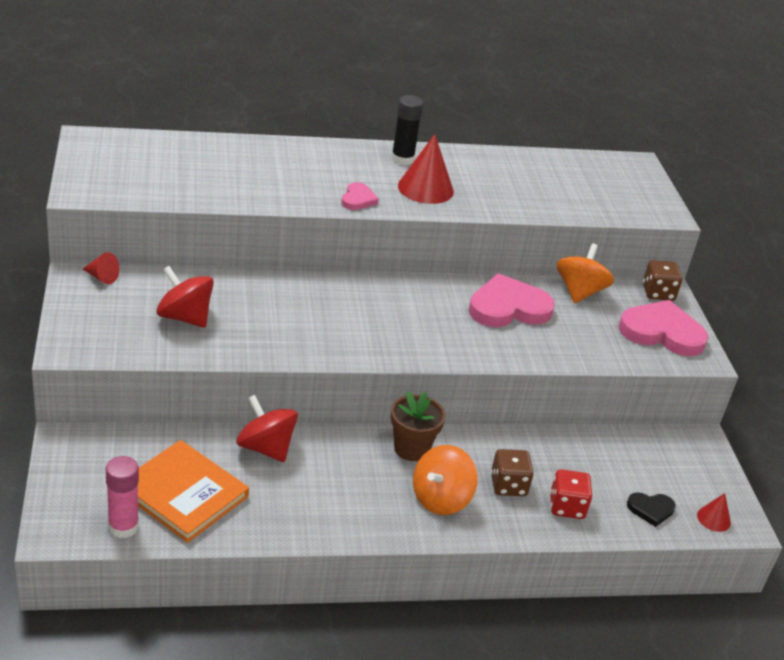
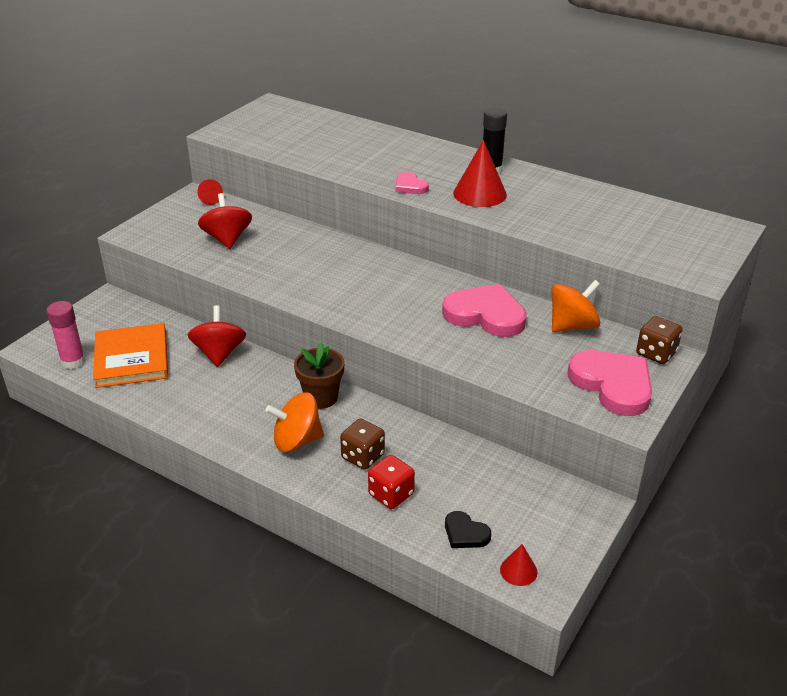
camera: 45 degrees right, 0 degrees up
pink heart [341,182,379,210] -> pink heart turned 90 degrees clockwise [395,172,429,194]

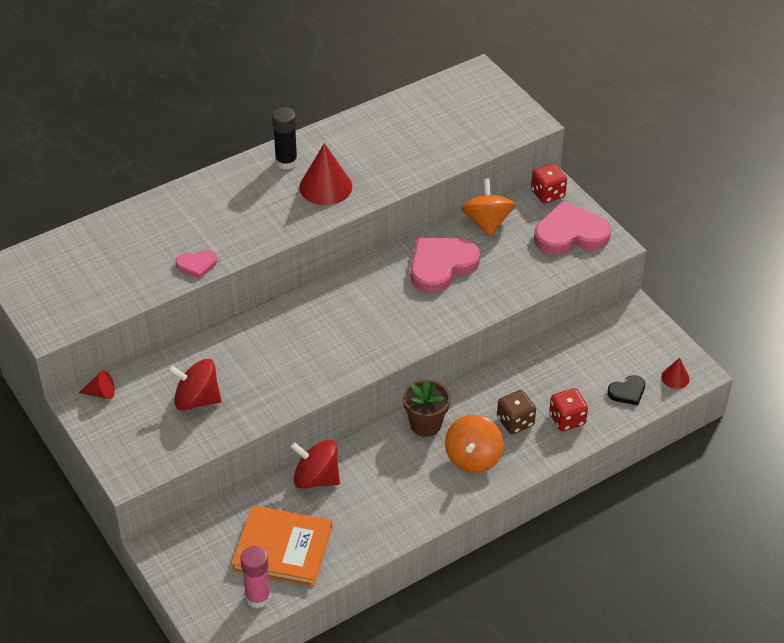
camera: 65 degrees left, 10 degrees up
pink heart [395,172,429,194] -> pink heart moved to [176,250,217,279]
brown dice [636,316,683,364] -> red dice [531,163,567,204]

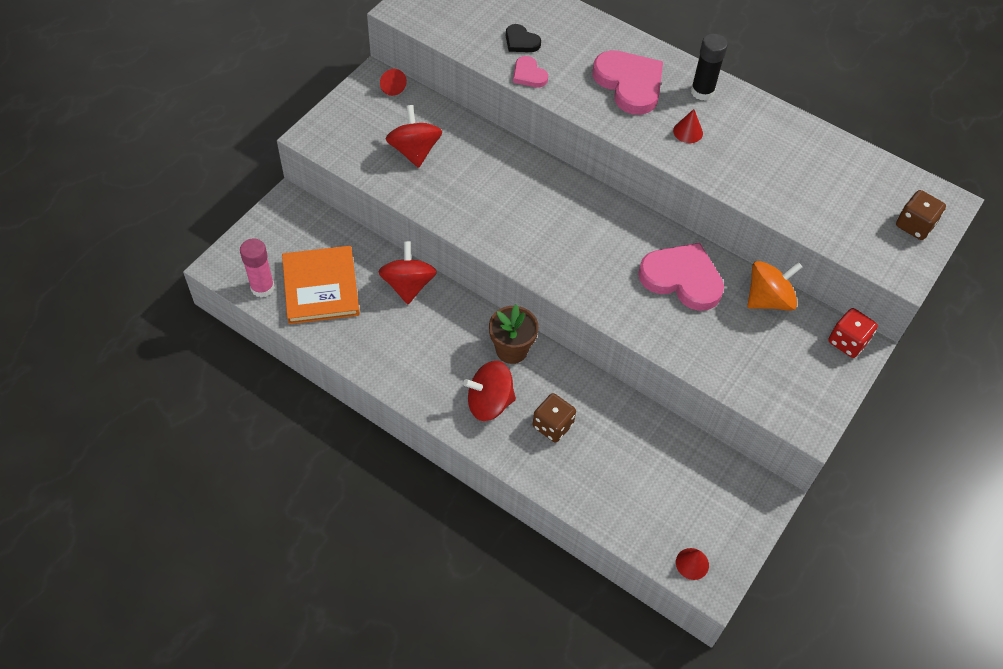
camera: 65 degrees right, 10 degrees up
red cone [299,143,352,205] -> red cone [673,109,703,143], size x0.52
orange spinning top [445,415,503,473] -> red spinning top [463,361,516,421]
pink heart [534,201,611,254] -> pink heart moved to [593,50,663,115]
red dice [549,388,588,432] -> none
black heart [607,375,645,405] -> black heart moved to [506,24,541,52]
none -> brown dice [896,190,946,240]

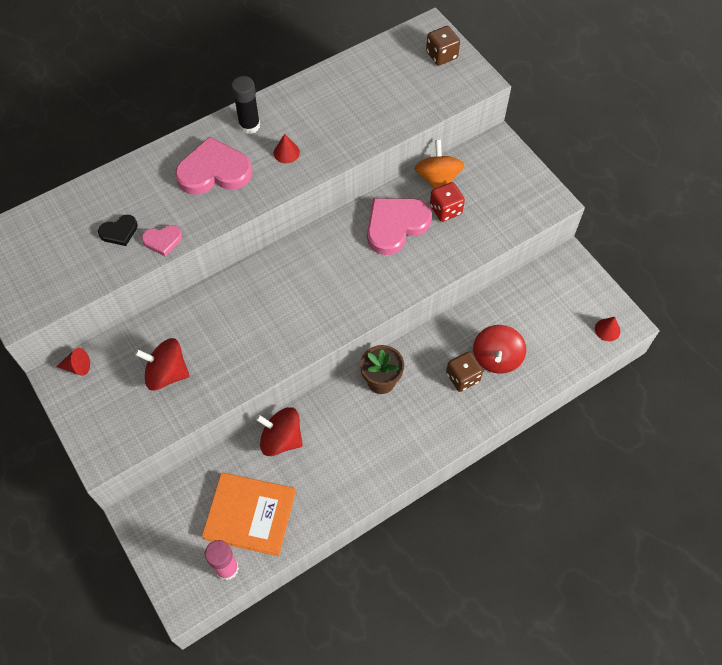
camera: 65 degrees left, 5 degrees up
red spinning top [463,361,516,421] -> red spinning top moved to [473,325,526,374]
red dice [829,308,878,358] -> red dice moved to [430,182,465,222]

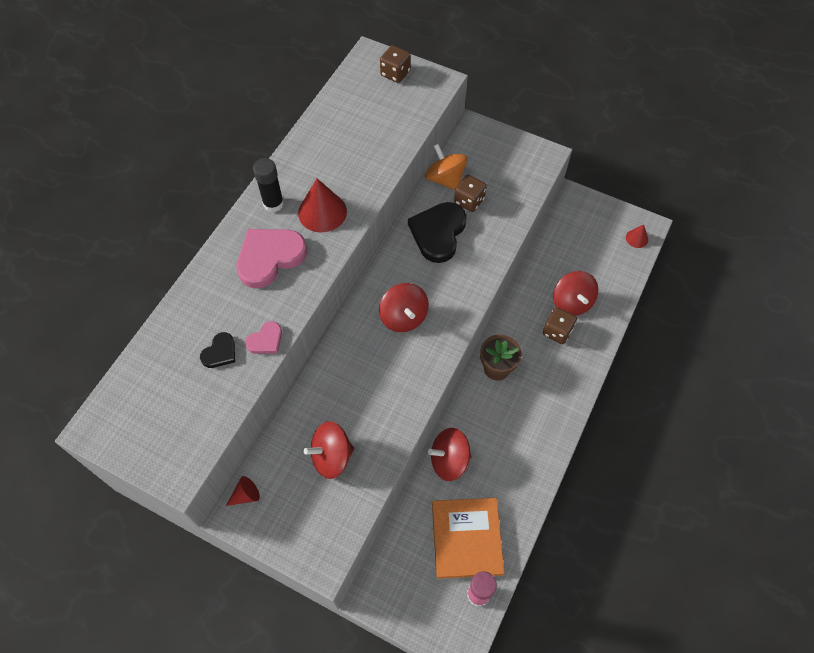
camera: 30 degrees left, 0 degrees up
orange book [202,472,296,556] -> orange book turned 75 degrees counterclockwise [432,498,504,579]
red cone [274,134,300,163] -> red cone [298,179,347,233], size x1.91
pink heart [367,198,432,255] -> black heart [408,202,467,263]
red dice [430,182,465,222] -> brown dice [454,175,487,212]
none -> red spinning top [379,283,429,332]

